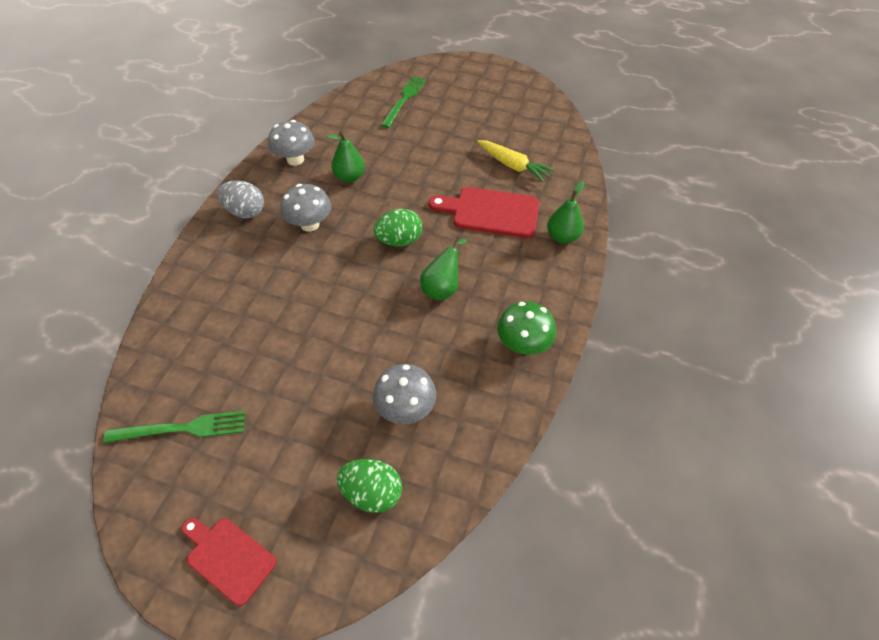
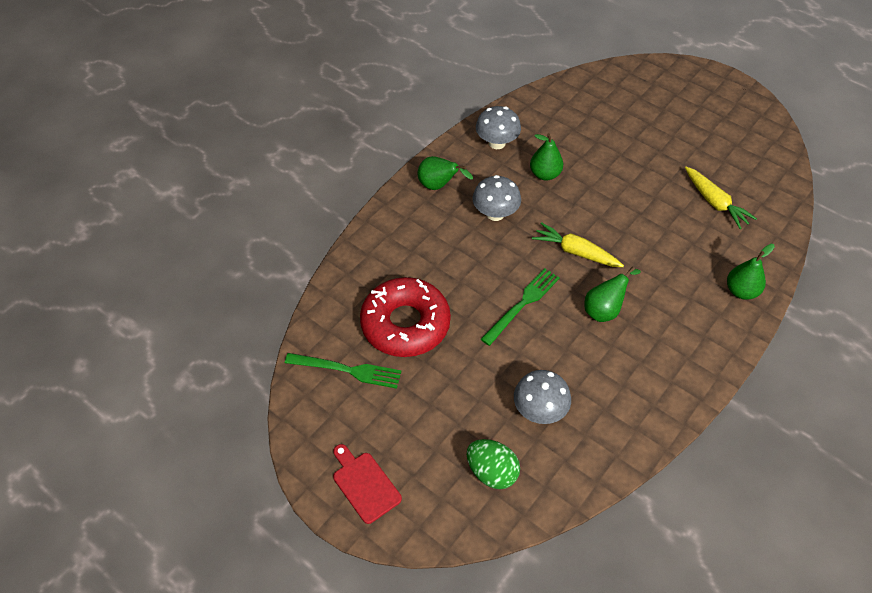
camera: 20 degrees right, 0 degrees up
grey egg [217,181,264,218] -> green pear [417,156,473,190]
green egg [373,209,423,246] -> yellow carrot [532,222,624,267]
green fork [381,76,426,128] -> green fork moved to [481,268,560,346]
red cutting board [429,187,539,238] -> none
green mushroom [497,301,556,355] -> none
none -> red donut [360,277,451,357]

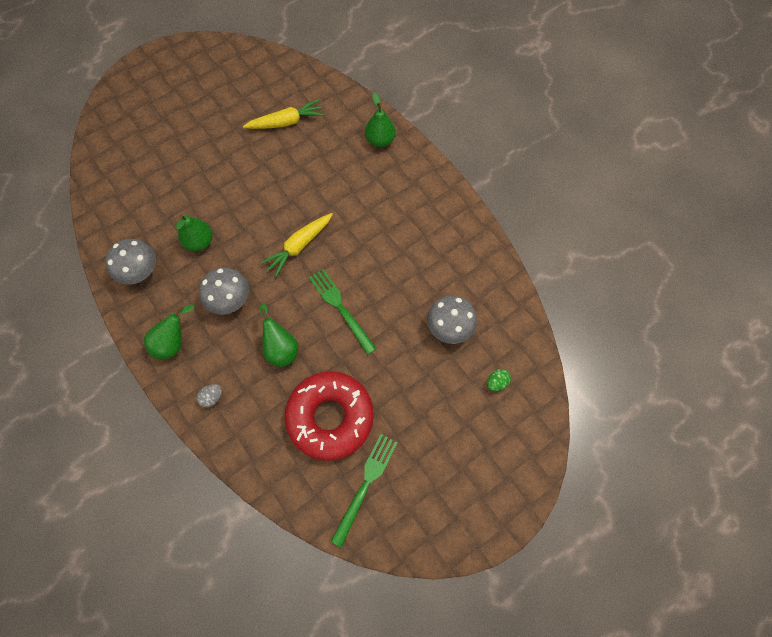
camera: 75 degrees left, 15 degrees up
red cutting board [333,444,402,524] -> none
green egg [467,439,520,489] -> green egg [487,369,511,391], size x0.54
green pear [584,267,641,322] -> green pear moved to [260,304,298,367]
none -> grey egg [197,384,222,407]

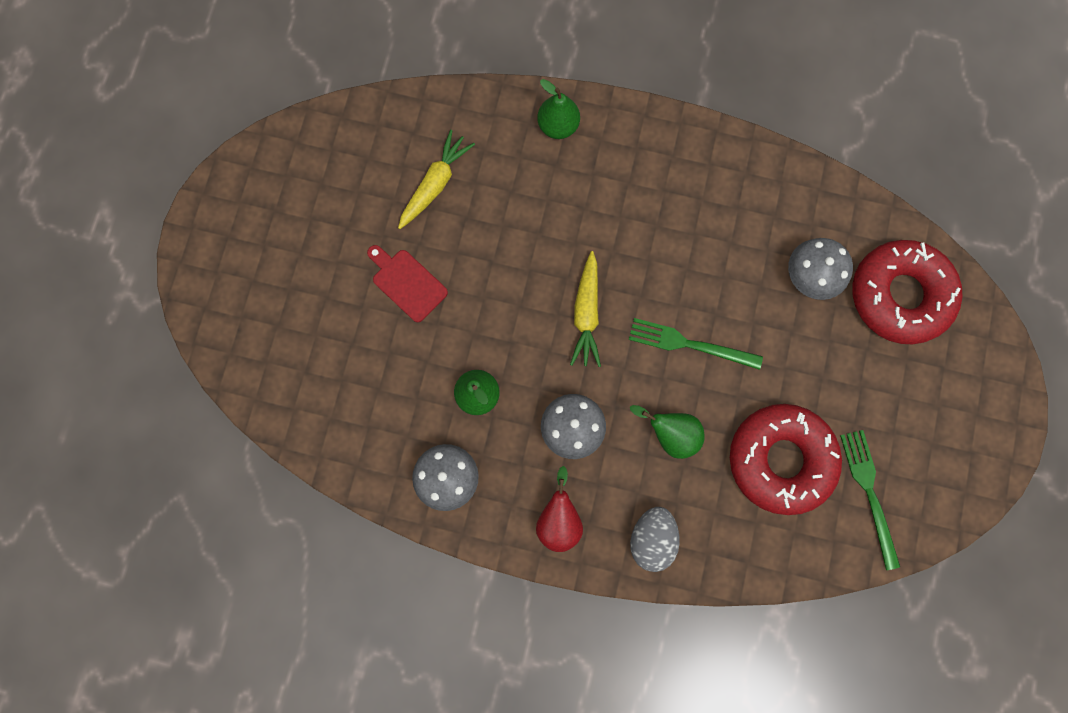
camera: 40 degrees left, 10 degrees up
green pear [144,304,194,359] -> red pear [536,466,583,552]
grey egg [197,384,222,407] -> grey egg [630,507,680,572], size x1.84
green egg [487,369,511,391] -> red donut [852,240,963,344]
none -> red cutting board [367,245,448,322]

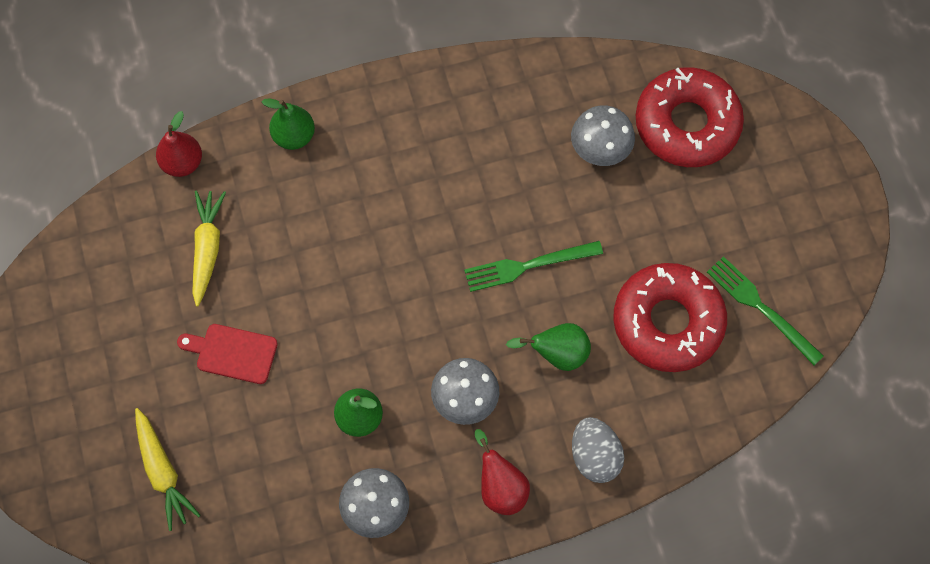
camera: 30 degrees left, 10 degrees down
yellow carrot [570,251,601,367] -> yellow carrot moved to [135,408,201,531]
none -> red pear [156,111,202,177]

